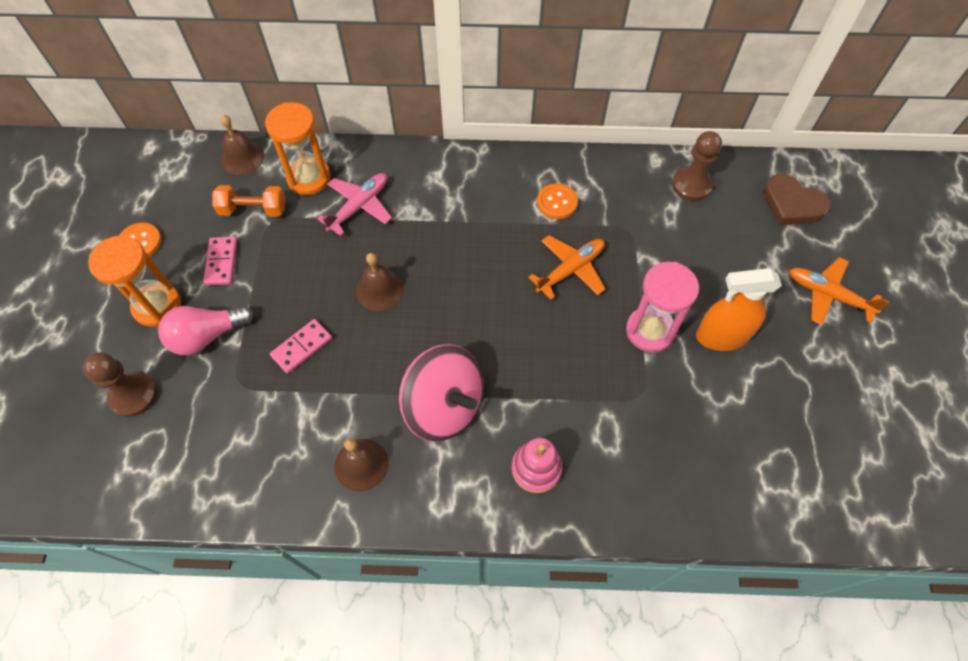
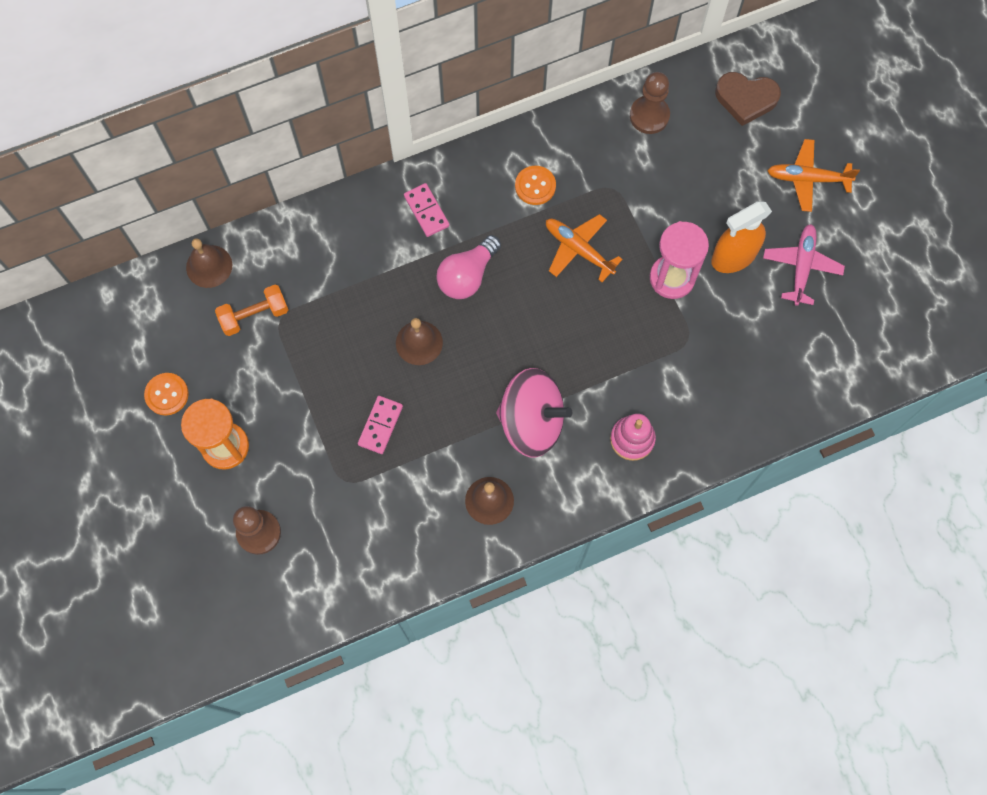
camera: 25 degrees left, 10 degrees up
pink light bulb [158,306,254,355] -> pink light bulb moved to [437,235,501,299]
pink domino [203,237,237,285] -> pink domino moved to [404,183,449,237]
orange hourglass [265,102,331,195] -> none
pink plane [317,173,392,236] -> pink plane moved to [763,224,845,306]
orange plane [528,235,605,300] -> orange plane turned 75 degrees counterclockwise [546,214,623,282]

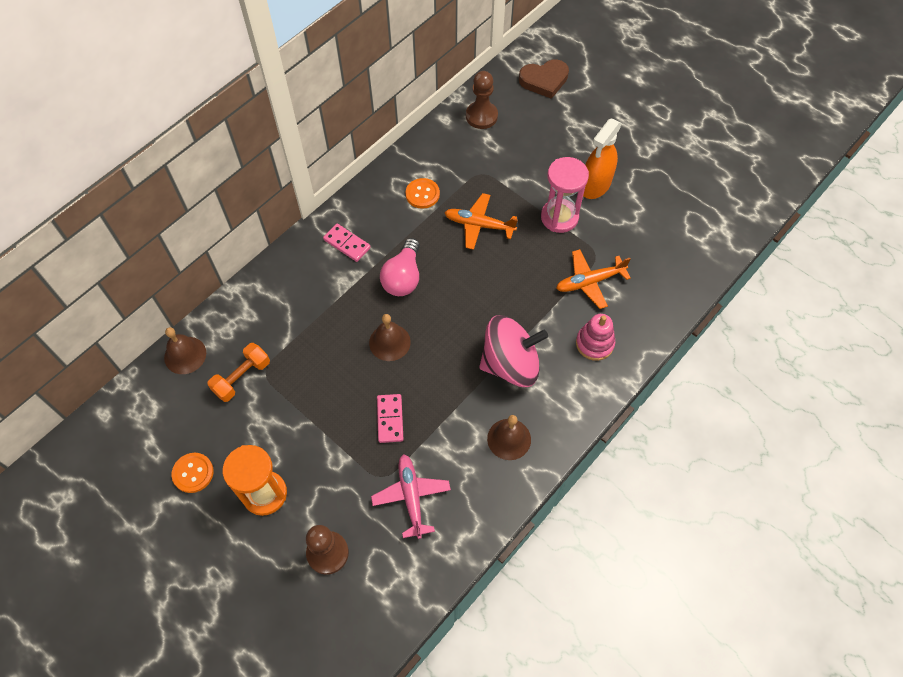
camera: 25 degrees left, 10 degrees down
pink plane [763,224,845,306] -> pink plane moved to [371,454,451,539]
orange plane [767,139,860,212] -> orange plane moved to [556,249,631,309]

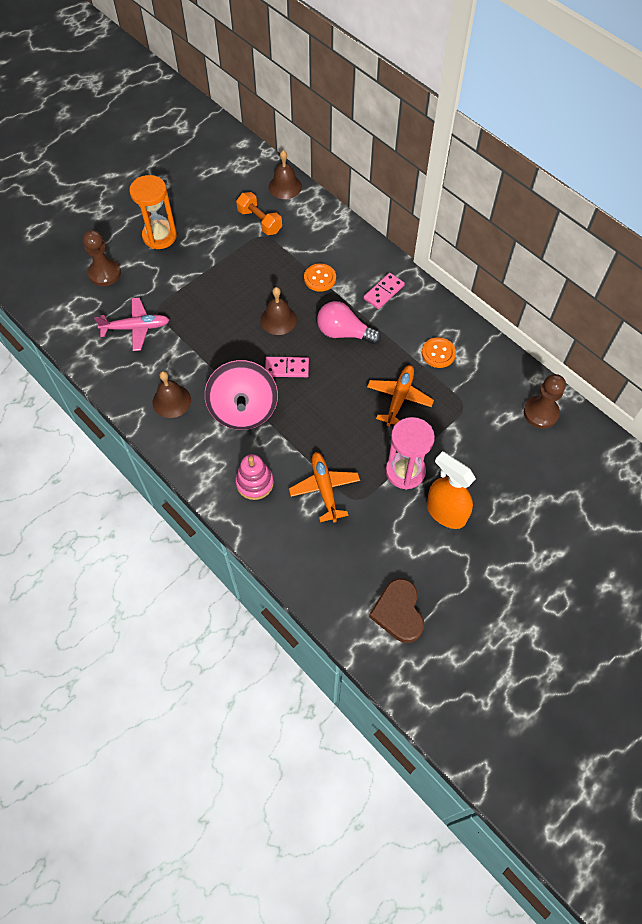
camera: 95 degrees right, 0 degrees up
orange button [172,453,214,493] -> orange button moved to [304,264,336,292]
pink domino [377,394,403,443] -> pink domino moved to [265,357,309,377]
brown heart [519,60,569,99] -> brown heart moved to [369,578,424,643]

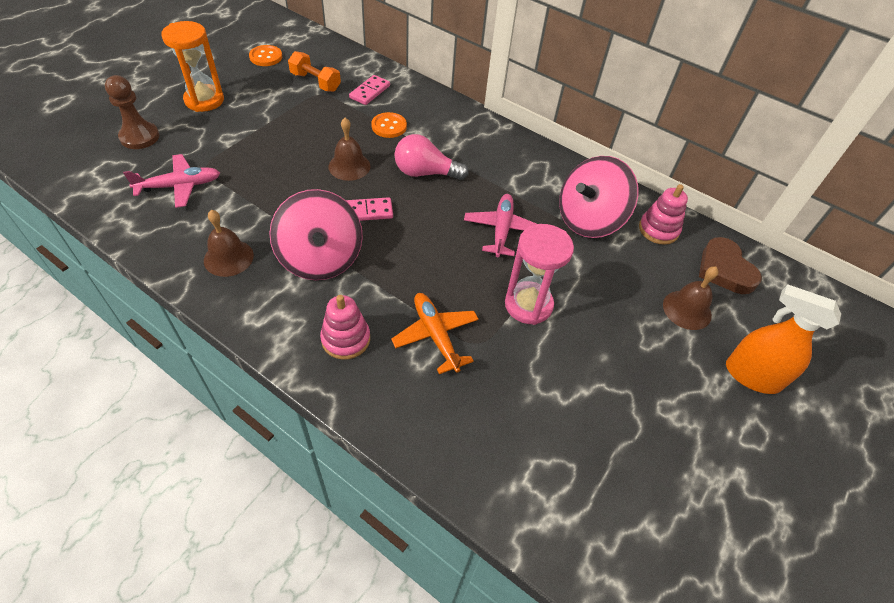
camera: 15 degrees left, 10 degrees down
brown bell [269,150,302,199] -> brown bell moved to [663,267,718,330]
pink domino [364,273,405,309] -> pink domino moved to [349,75,390,105]
orange plane [367,365,434,426] -> pink plane [464,194,537,257]
brown heart [369,578,424,643] -> brown heart moved to [699,237,762,294]
orange button [422,337,456,368] -> orange button moved to [249,45,282,66]
orange spray bottle [427,451,476,529] -> orange spray bottle moved to [726,284,841,394]
brown pawn [524,374,566,428] -> pink stacking toy [639,184,688,245]
none -> pink spinning top [559,156,638,238]

